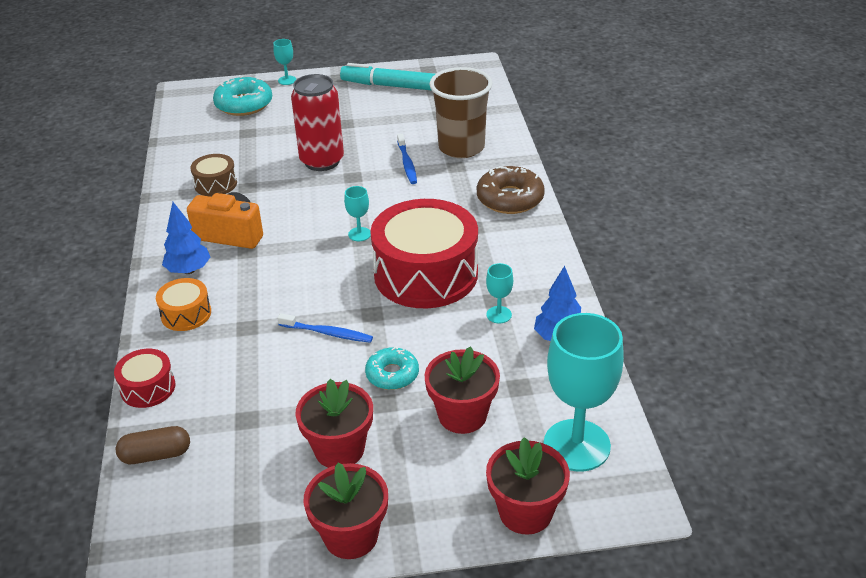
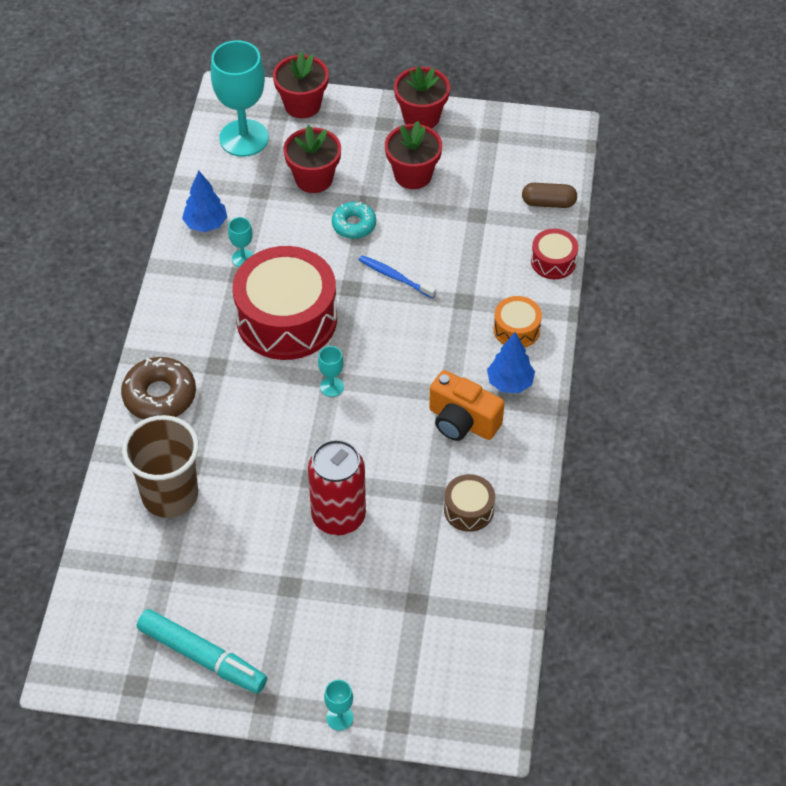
camera: 165 degrees left, 15 degrees up
turquoise donut [213,76,272,116] -> none
blue toothbrush [397,134,417,184] -> none

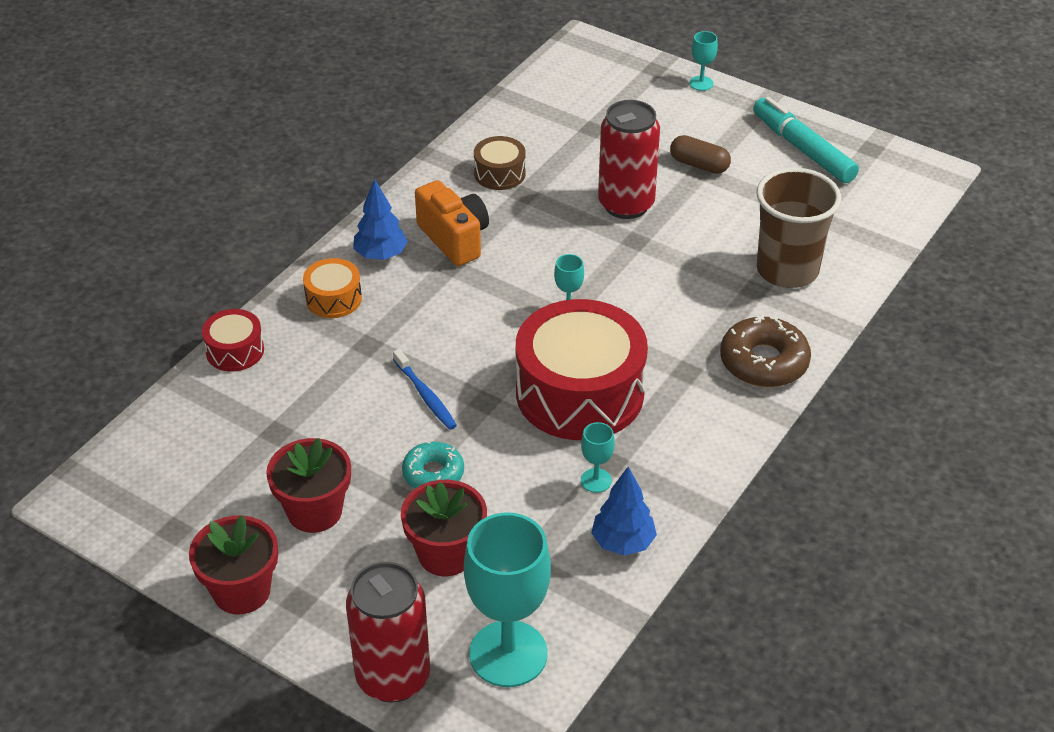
camera: 155 degrees left, 10 degrees down
red flower pot [273,52,329,118] -> red can [346,562,430,703]
brown capsule [522,183,577,208] -> brown capsule moved to [670,135,731,174]

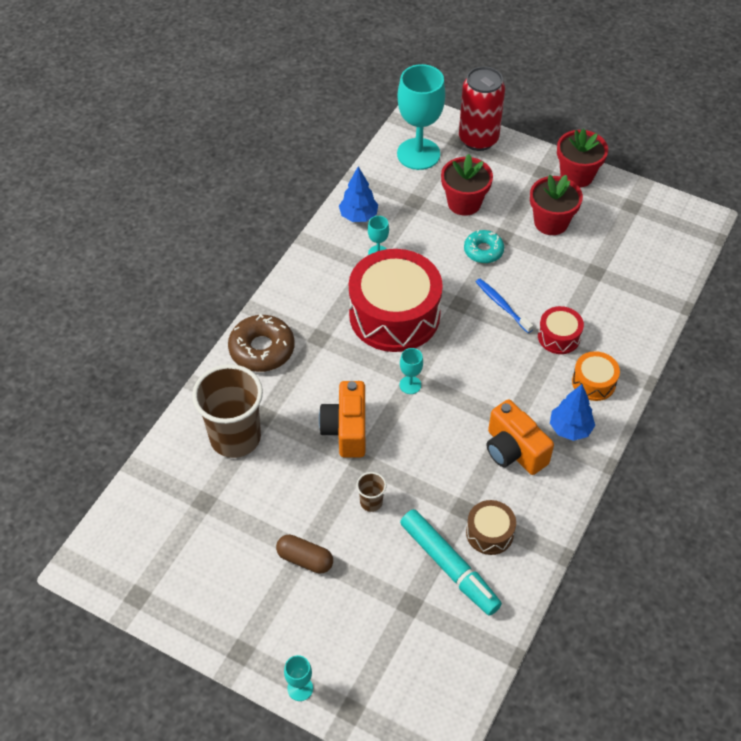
camera: 175 degrees right, 10 degrees up
red drum [202,309,264,372] -> red drum moved to [538,306,584,354]
red can [598,100,660,219] -> brown cup [356,472,386,512]
turquoise marker [753,97,859,183] -> turquoise marker moved to [400,509,502,616]
none -> orange camera [319,381,365,457]

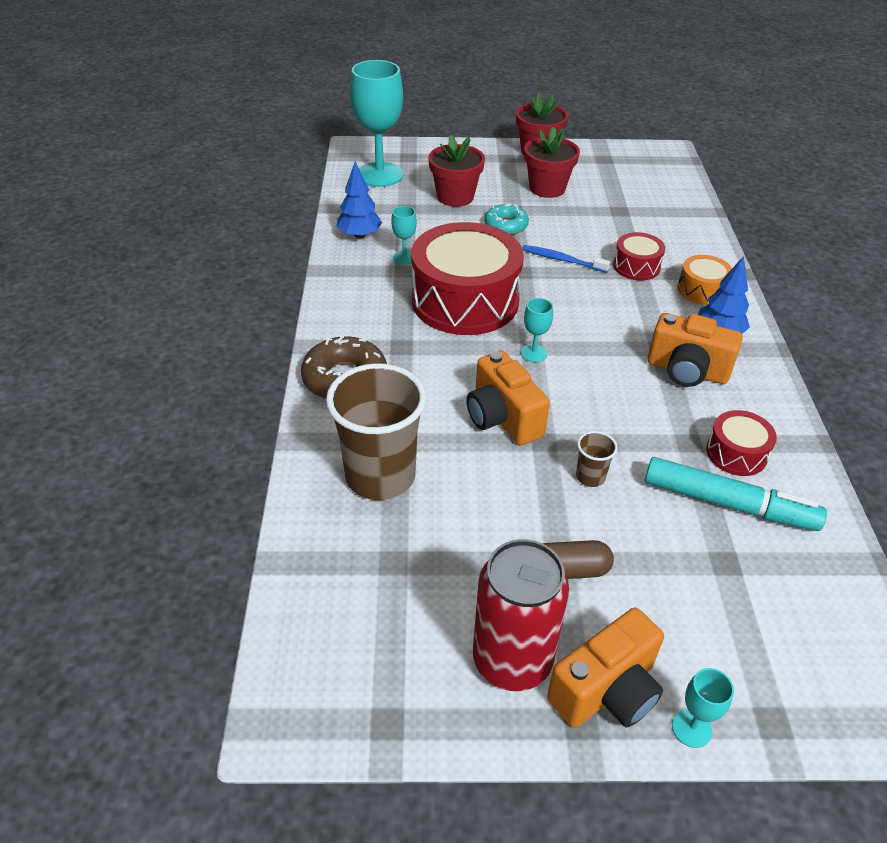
camera: 30 degrees left, 10 degrees down
red can [459,66,505,151] -> red can moved to [473,539,569,691]
brown drum [466,500,516,555] -> red drum [706,410,777,476]
none -> orange camera [547,608,664,728]

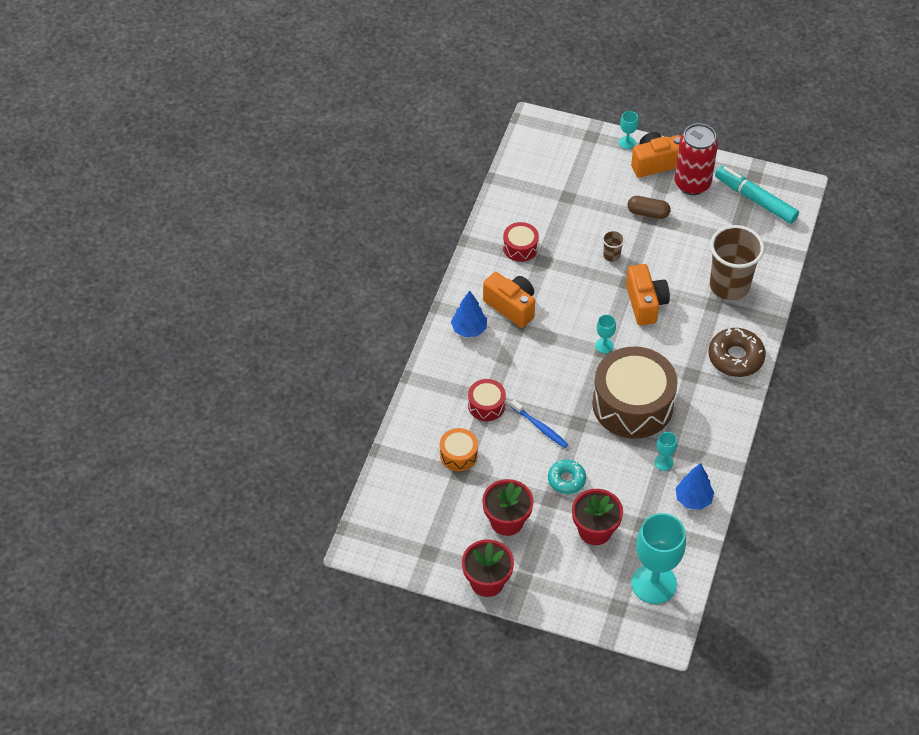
camera: 160 degrees left, 10 degrees up
red drum [411,222,524,335] -> brown drum [592,346,678,439]
turquoise marker [645,457,827,531] -> turquoise marker moved to [715,166,799,224]
orange drum [677,255,732,305] -> orange drum moved to [440,428,478,471]

